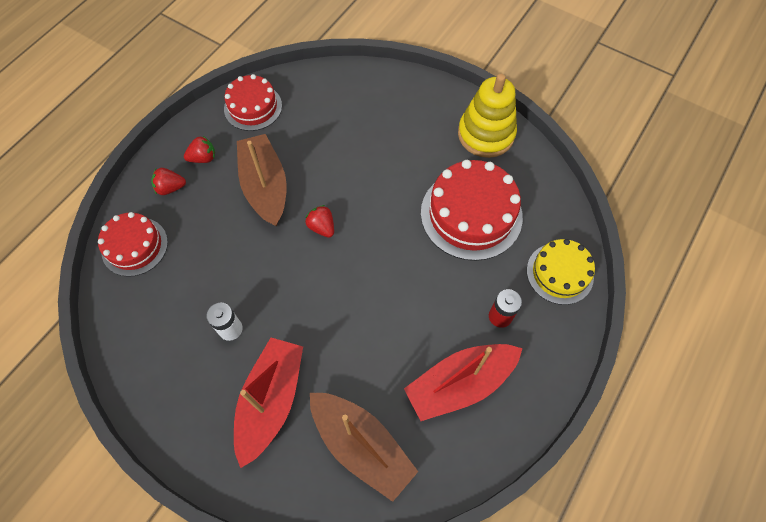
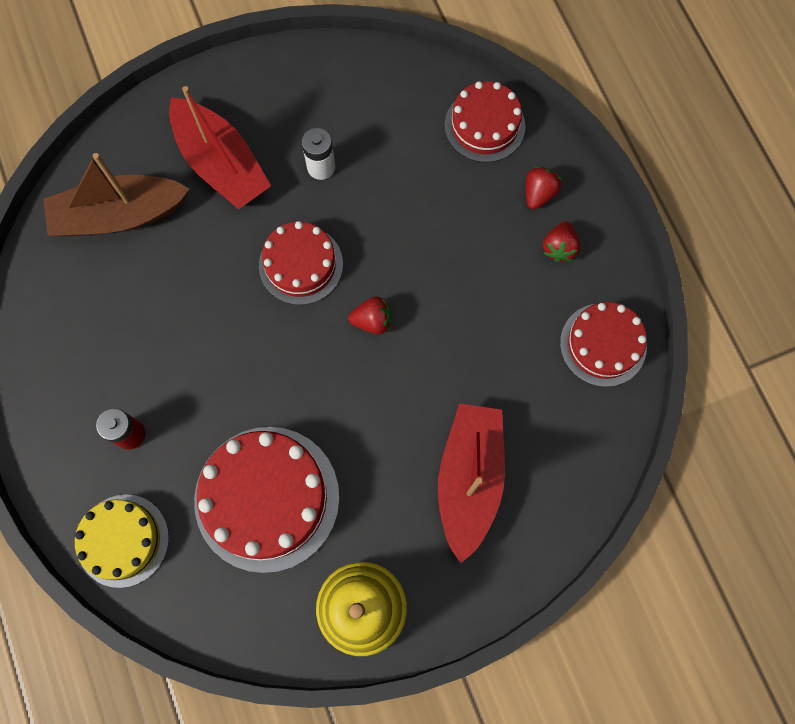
camera: 125 degrees right, 10 degrees up
brown boat [237,134,287,226] -> none
red boat [404,344,523,421] -> red boat moved to [438,403,505,563]
none -> red cake [259,221,343,305]

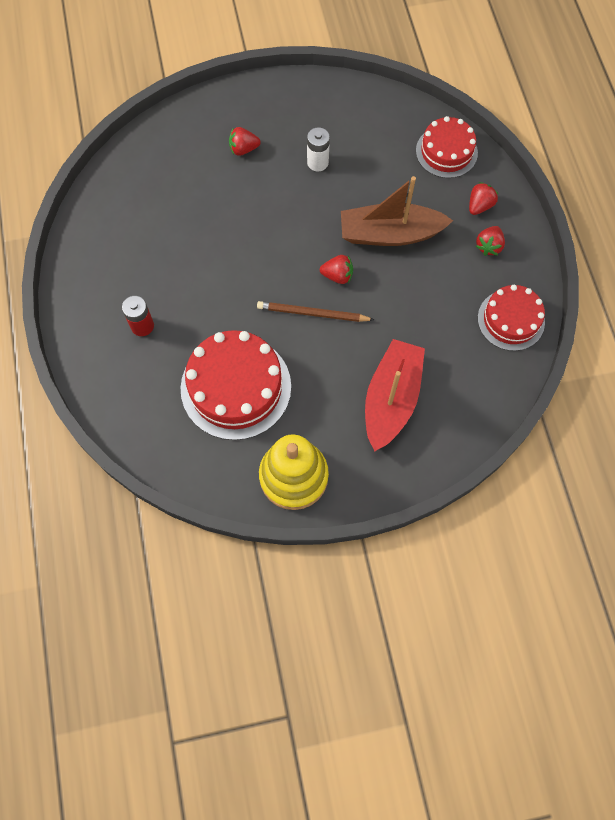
camera: 10 degrees right, 5 degrees down
brown boat [43,153,190,236] -> brown boat moved to [341,176,453,246]
yellow cake [75,494,169,588] -> none
red boat [169,86,271,209] -> red strawberry [229,127,261,156]
red cake [259,221,343,305] -> none
none -> brown pencil [257,301,374,322]

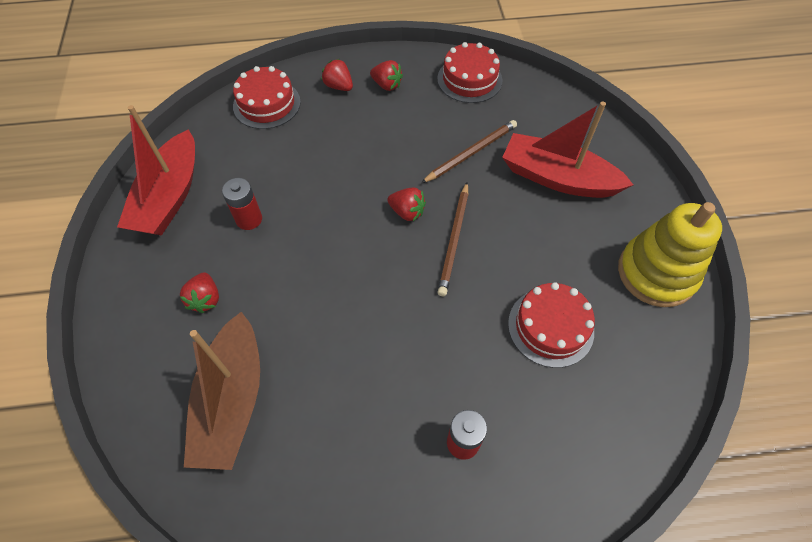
camera: 85 degrees left, 10 degrees down
red cake [180,330,291,440] -> red cake [508,282,595,368], size x0.62
white battery [307,127,330,172] -> red battery [222,178,262,230]
red strawberry [320,255,353,284] -> red strawberry turned 105 degrees clockwise [387,188,426,221]
brown boat [341,176,453,246] -> brown boat moved to [184,312,260,470]
none -> red boat [117,105,195,236]
none -> brown pencil [421,120,517,183]

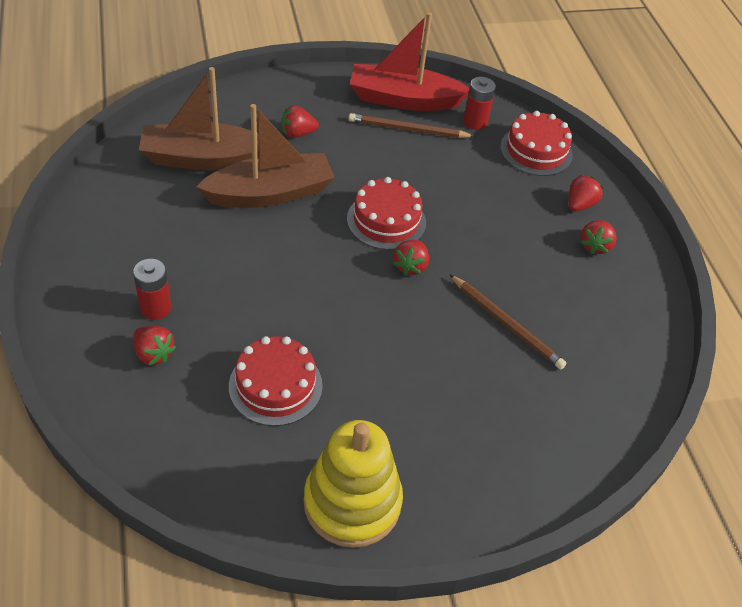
camera: 80 degrees right, 10 degrees down
red battery [222,178,262,230] -> red battery moved to [463,77,496,130]
red cake [437,42,503,103] -> red cake moved to [347,177,426,250]
brown pencil [438,182,468,296] -> brown pencil moved to [349,113,475,138]
red boat [502,101,633,198] -> none
none -> red strawberry [133,326,176,366]
none -> brown boat [196,104,335,208]

